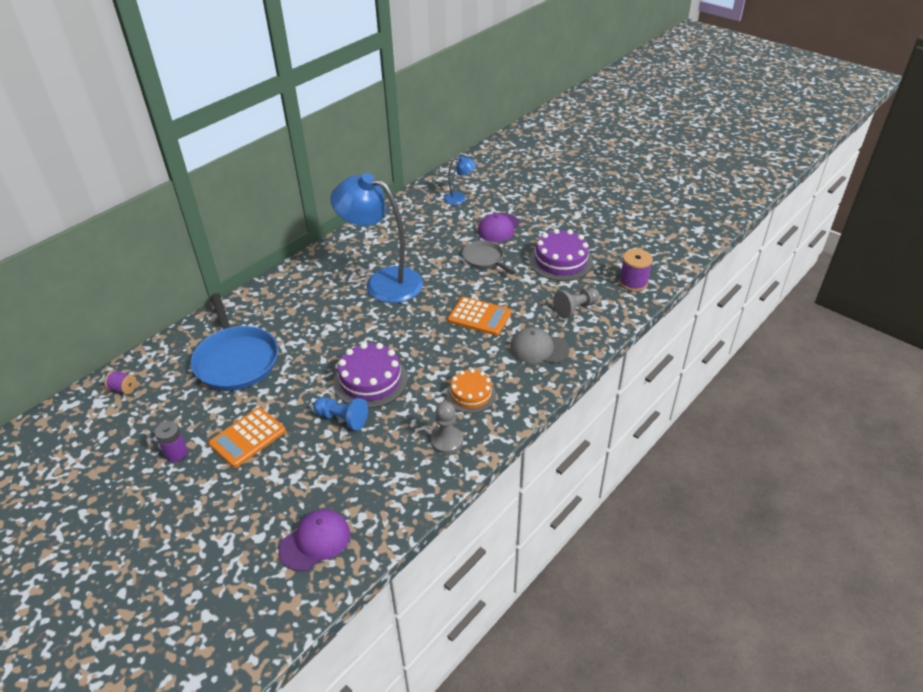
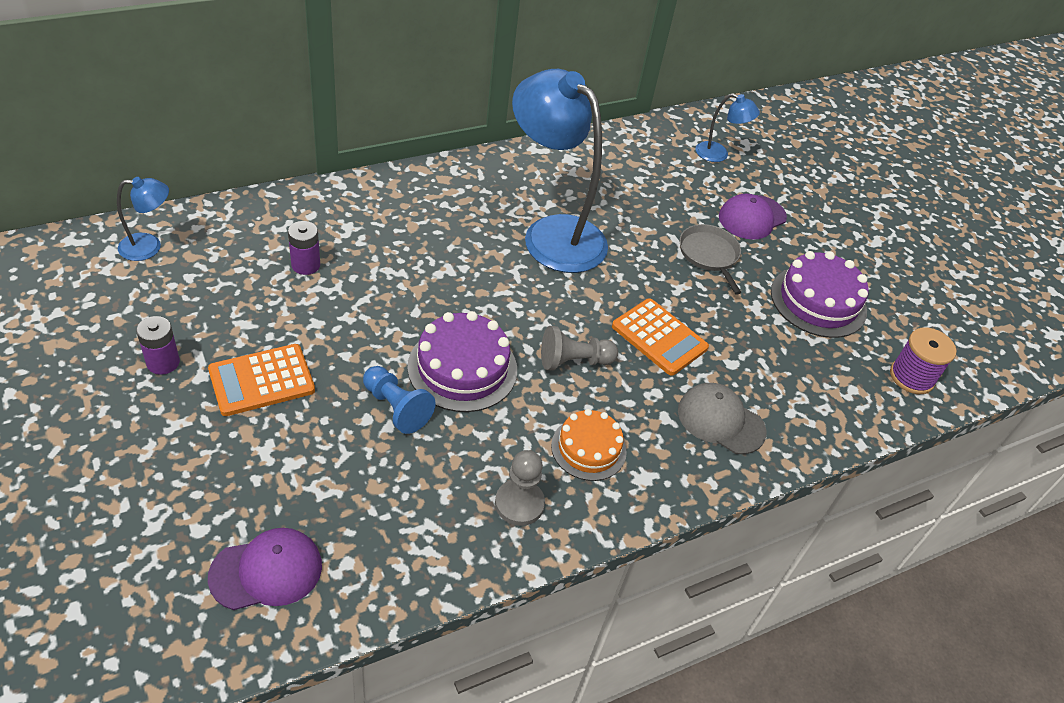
camera: 15 degrees right, 5 degrees up
purple spool [104,370,137,395] -> blue lamp [117,177,169,261]
blue pan [191,293,278,391] -> purple battery [288,221,320,275]
grey pawn [553,288,600,318] -> grey pawn moved to [541,326,618,371]

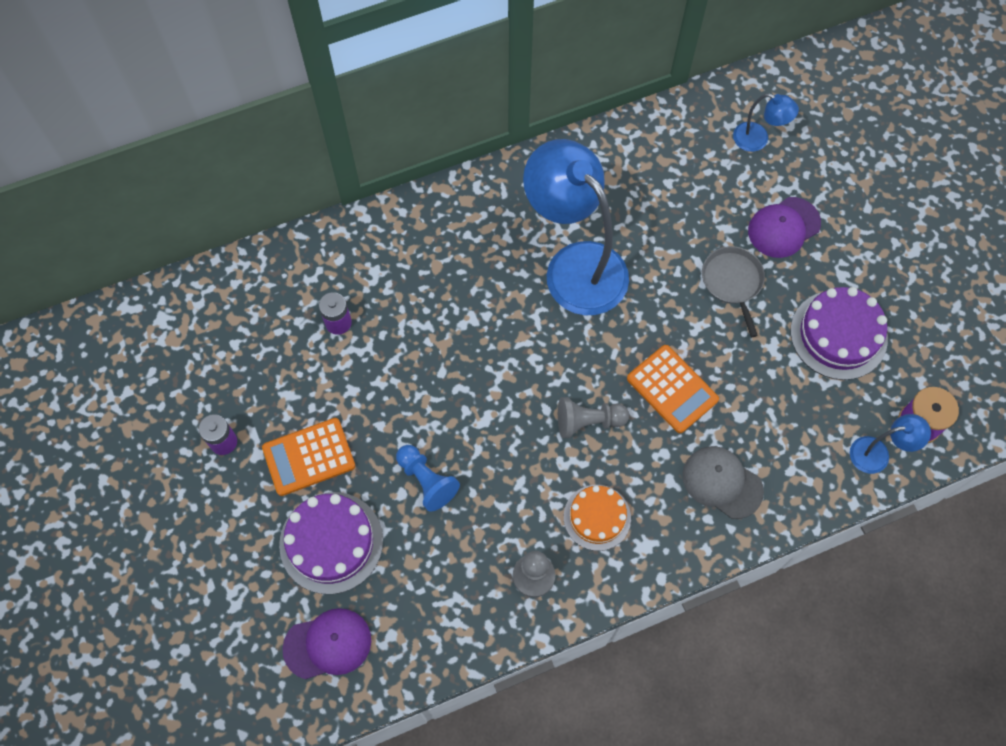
camera: 10 degrees right, 20 degrees up
blue lamp [117,177,169,261] -> blue lamp moved to [850,414,931,474]
purple cake [407,311,517,412] -> purple cake moved to [279,492,383,594]

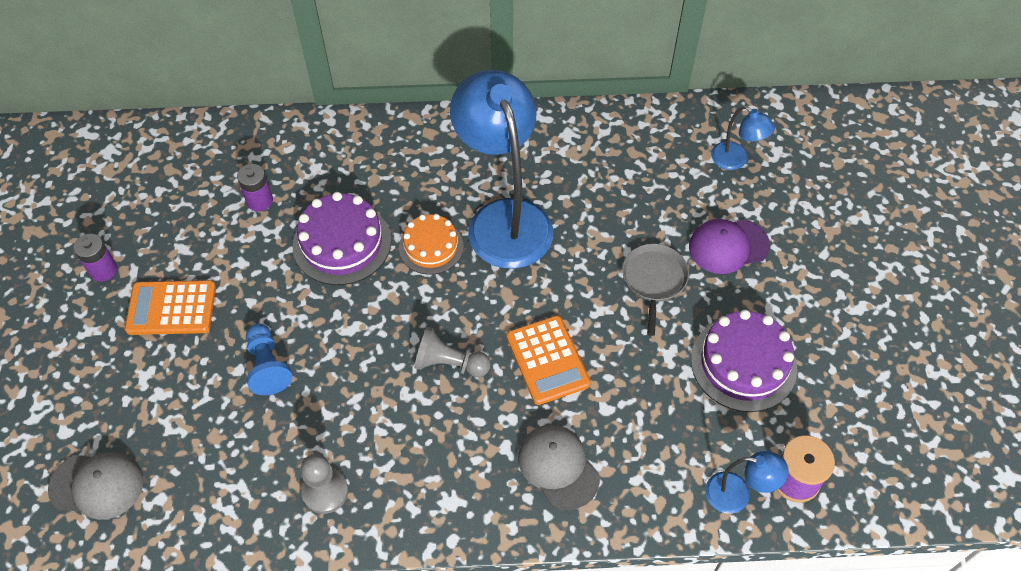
camera: 20 degrees right, 10 degrees down
purple cake [279,492,383,594] -> purple cake moved to [293,192,391,285]
purple cap [283,608,371,679] -> grey cap [48,452,143,520]
orange cake [564,485,631,551] -> orange cake moved to [399,214,464,275]

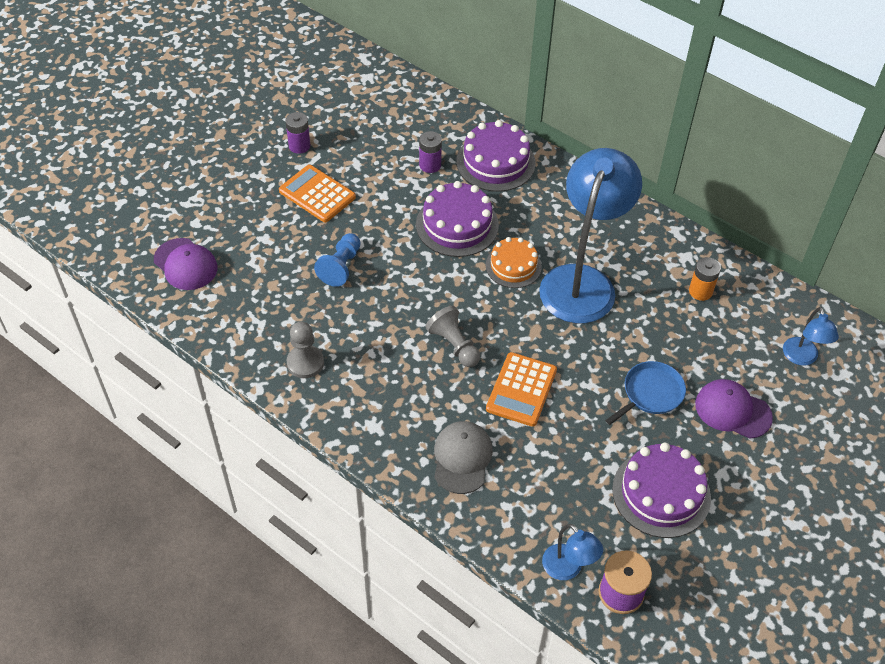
camera: 40 degrees right, 5 degrees down
grey cap [48,452,143,520] -> purple cap [154,238,218,290]
grey pan [622,244,689,336] -> blue pan [605,361,686,425]
none -> purple cake [456,120,536,192]
none -> orange battery [689,257,721,301]

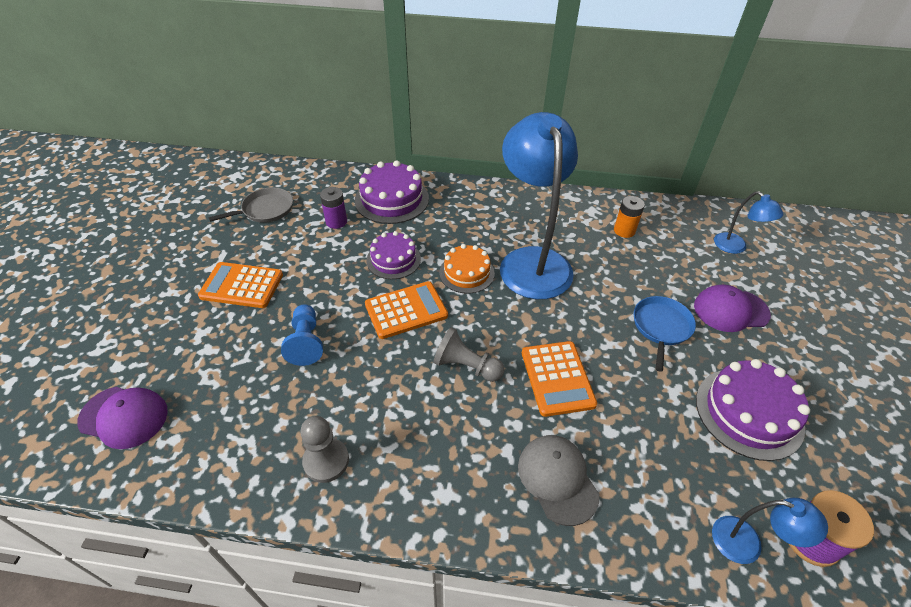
camera: 30 degrees left, 5 degrees down
purple battery [285,112,311,154] -> none
purple cake [416,181,499,257] -> purple cake [366,231,421,279], size x0.66
none -> grey pan [209,187,293,223]
none -> orange calculator [365,281,448,339]

